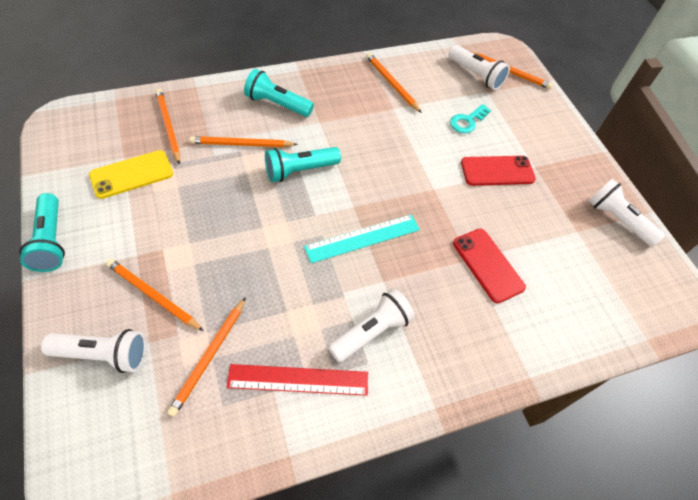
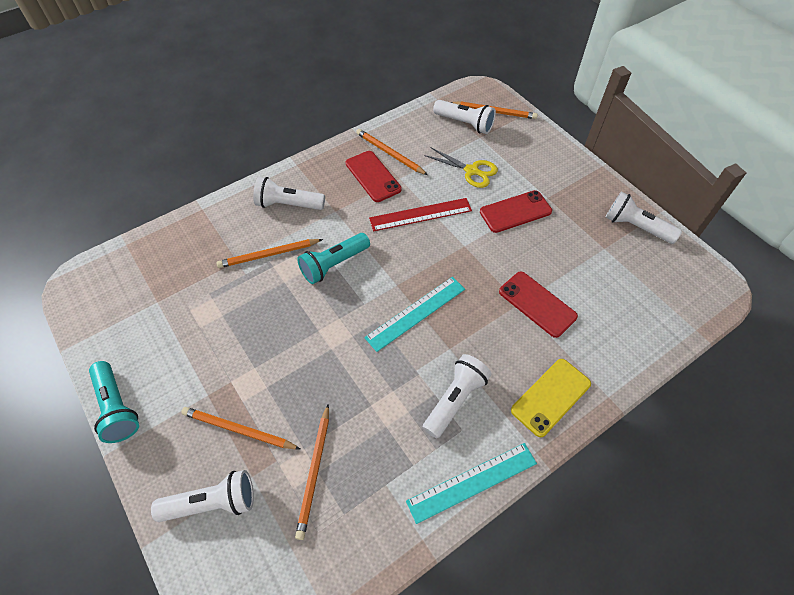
camera: 10 degrees left, 0 degrees up
yellow phone [89,150,173,199] -> yellow phone moved to [511,359,591,437]
orange pencil [156,89,180,165] -> none
red ruler [227,364,368,396] -> red ruler moved to [369,198,472,231]
turquoise flashlight [244,69,314,117] -> white flashlight [253,177,325,210]
turquoise key [450,104,491,133] -> yellow scissors [424,147,498,188]
none -> red phone [345,151,402,202]
none -> turquoise ruler [406,443,537,524]

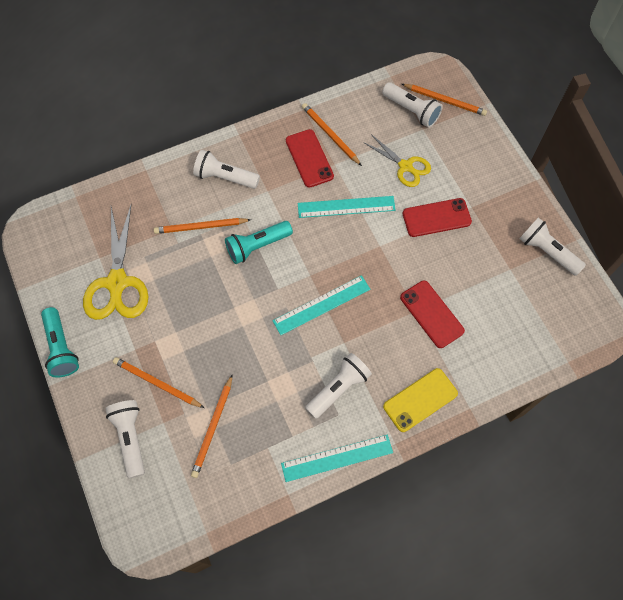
camera: 10 degrees right, 10 degrees up
white flashlight [151,470,254,522] -> white flashlight turned 105 degrees counterclockwise [105,400,145,478]
red ruler [369,198,472,231] -> turquoise ruler [298,196,396,218]
none -> yellow scissors [83,205,148,320]

